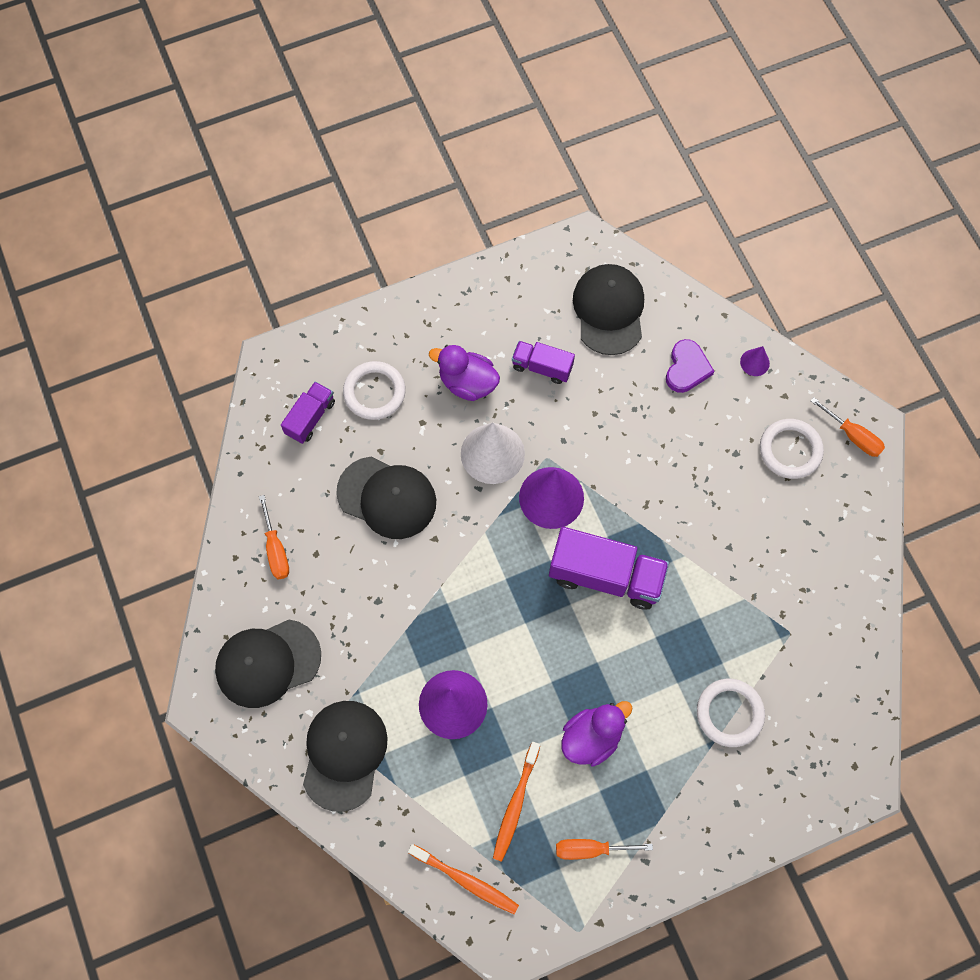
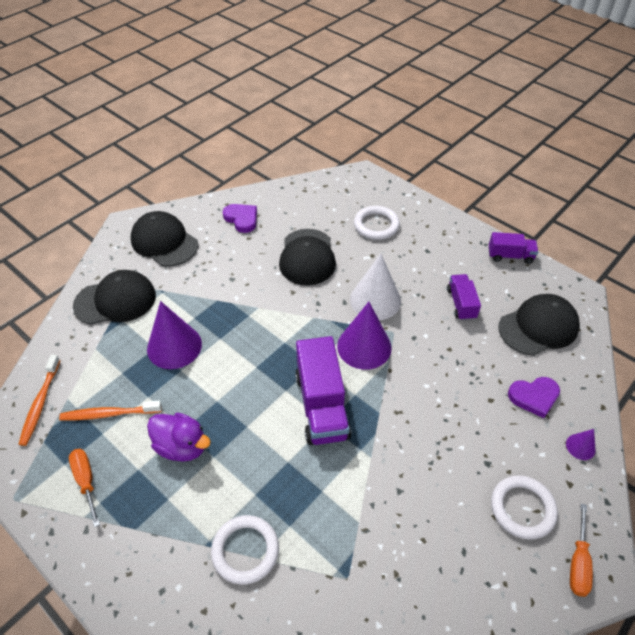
camera: 65 degrees right, 20 degrees down
orange screwdriver [259,495,289,579] -> purple heart [223,204,257,233]
purple truck [281,382,335,444] -> purple truck moved to [489,232,538,264]
purple duck [429,345,500,401] -> none

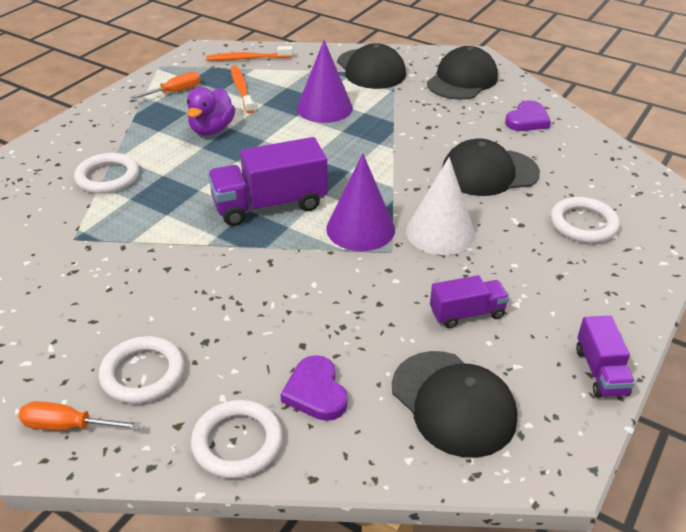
camera: 80 degrees right, 10 degrees down
purple cone [566,429,596,460] -> white ring [191,400,283,478]

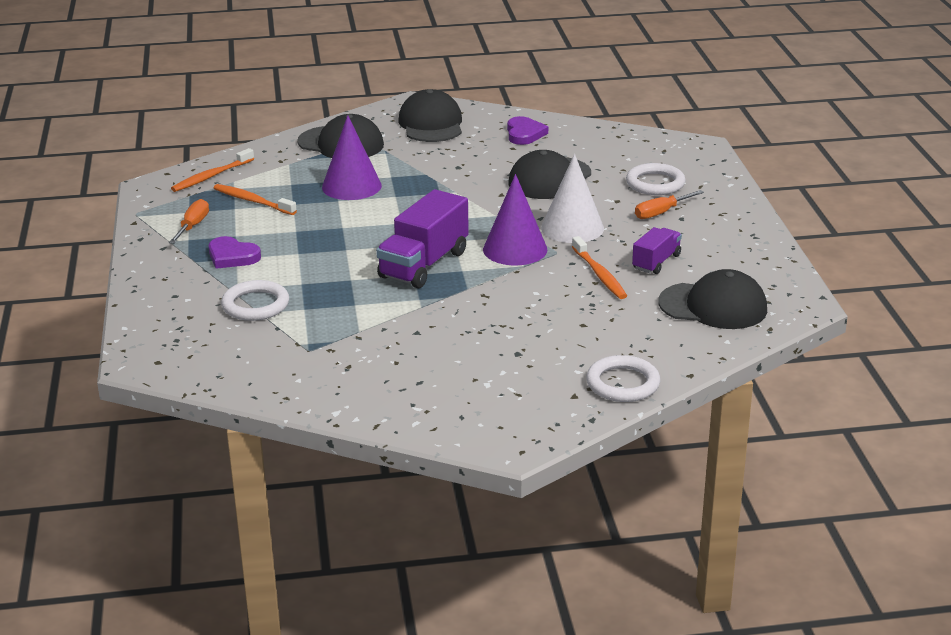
camera: 40 degrees left, 10 degrees down
orange screwdriver [18,401,141,430] -> orange screwdriver moved to [635,190,704,219]
white ring [99,336,184,404] -> none
purple duck [187,87,235,135] -> none
purple heart [280,355,348,421] -> purple heart moved to [208,236,261,269]
purple truck [576,316,635,398] -> none
none -> orange toothbrush [572,236,627,299]

